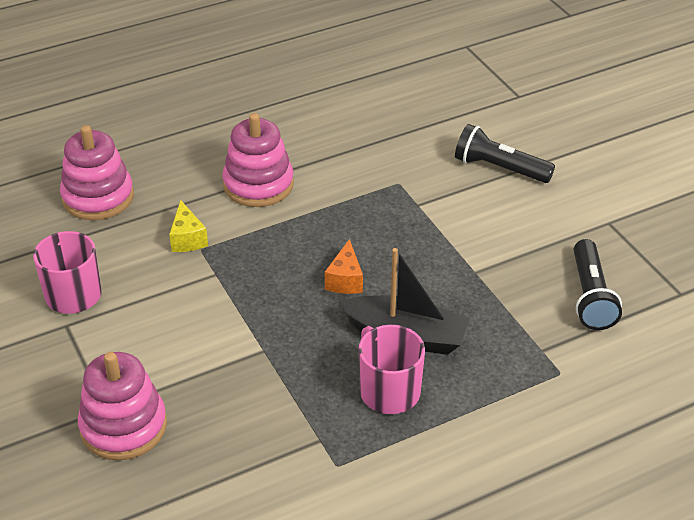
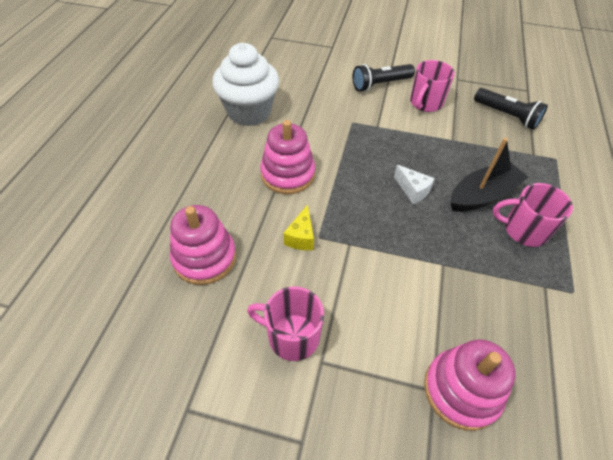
camera: 50 degrees left, 10 degrees up
yellow cheese [169,200,208,252] -> yellow cheese turned 75 degrees clockwise [283,205,314,250]
orange cheese [325,239,363,294] -> white cheese [394,165,435,204]
none -> white cupcake [212,43,279,126]
none -> pink mug [410,60,455,112]

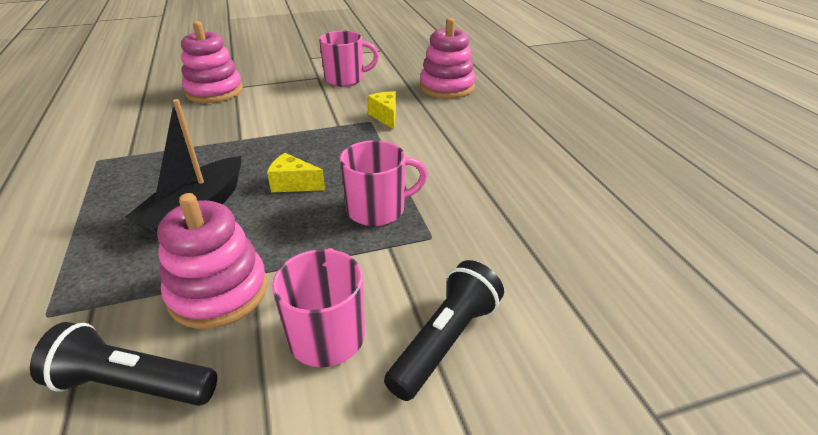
camera: 150 degrees right, 15 degrees down
white cupcake [212,43,279,126] -> none
pink stacking toy [260,120,315,194] -> pink stacking toy moved to [157,193,268,329]
white cheese [394,165,435,204] -> yellow cheese [267,153,325,192]
pink mug [493,183,573,247] -> pink mug moved to [340,140,428,226]

